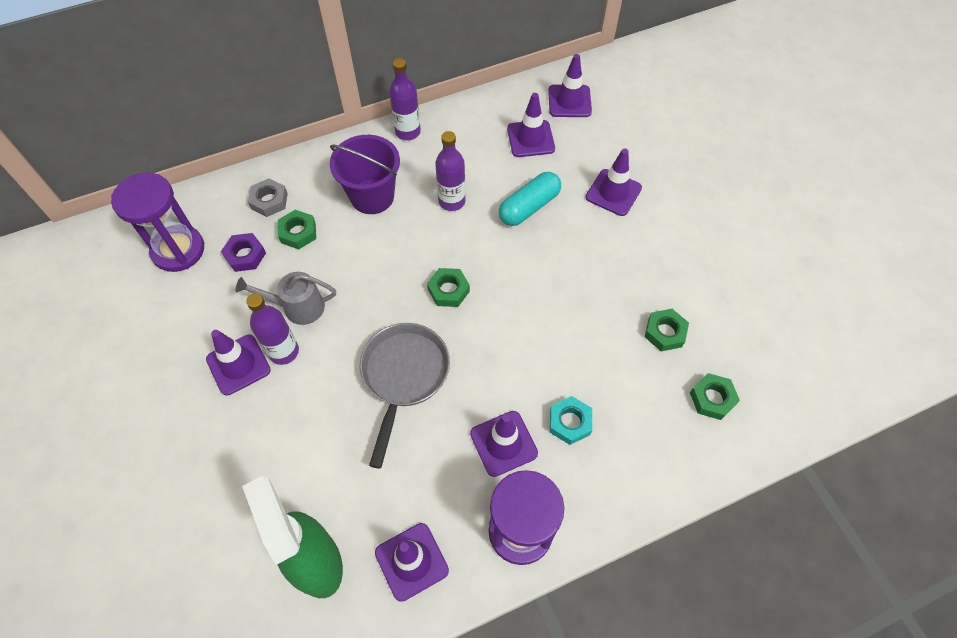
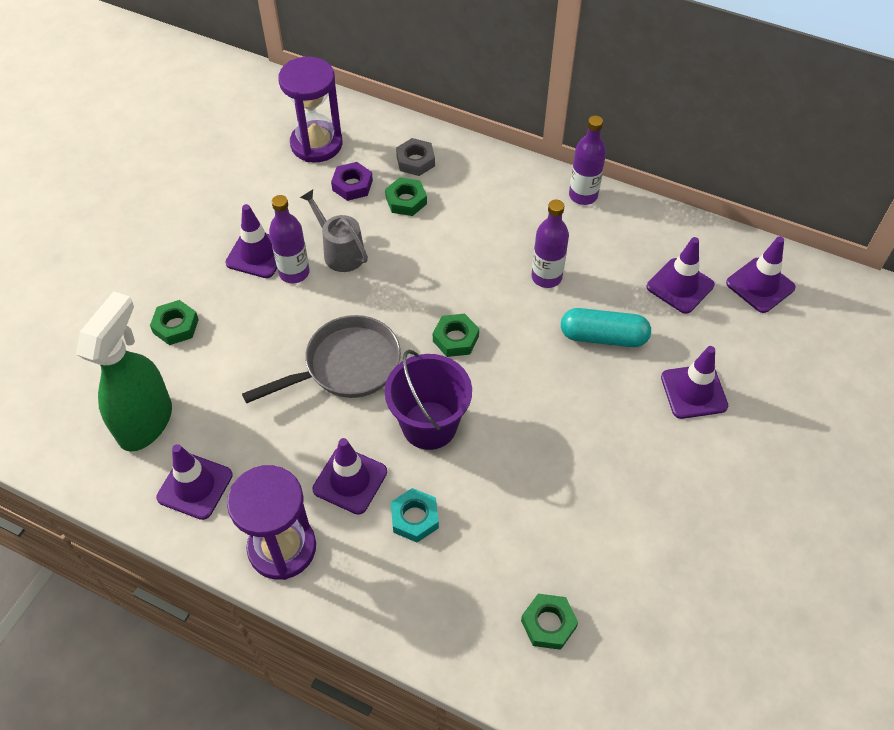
camera: 50 degrees right, 5 degrees down
purple bucket [330,135,400,214] -> purple bucket moved to [385,350,472,450]
green nut [644,309,689,351] -> green nut moved to [150,300,199,345]

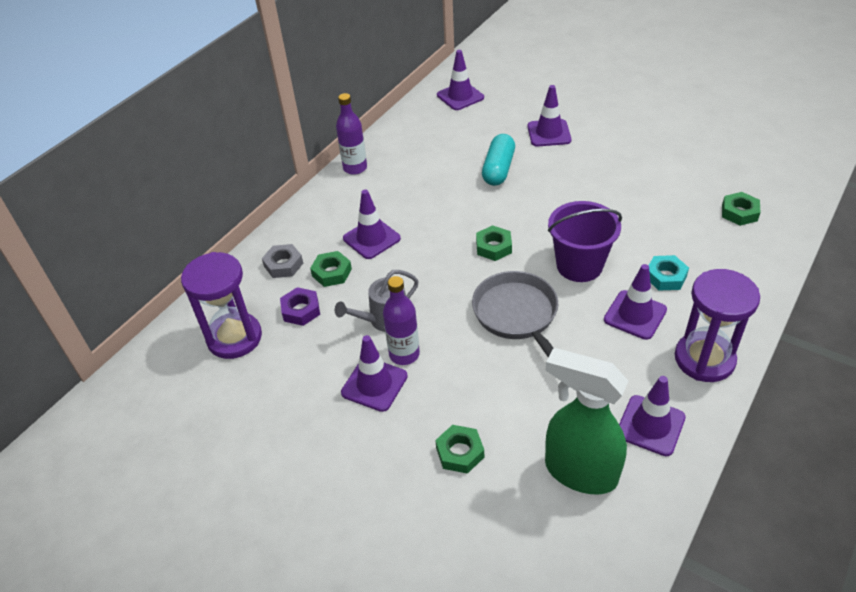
camera: 80 degrees left, 10 degrees down
purple bottle [531,200,569,288] -> none
purple traffic cone [647,237,714,314] -> purple traffic cone moved to [343,189,401,259]

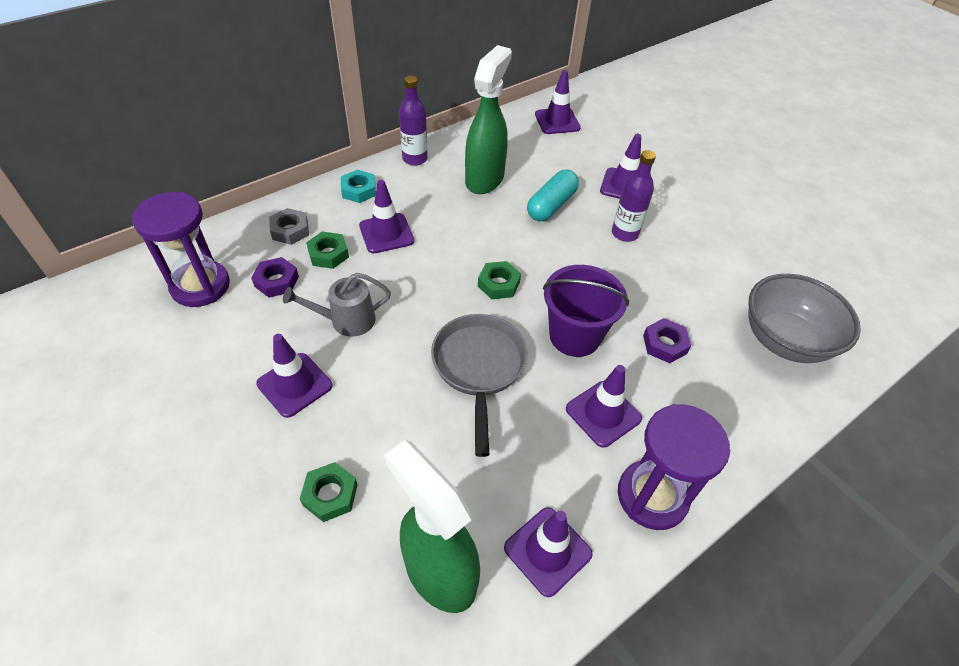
camera: 15 degrees right, 5 degrees up
purple bottle [383,276,420,365] -> purple bottle moved to [612,150,656,242]
turquoise nut [649,255,689,291] -> turquoise nut moved to [341,170,376,203]
green nut [722,192,761,226] -> grey bowl [748,274,861,363]
none -> green spray bottle [465,45,512,194]
none -> purple nut [643,318,691,363]

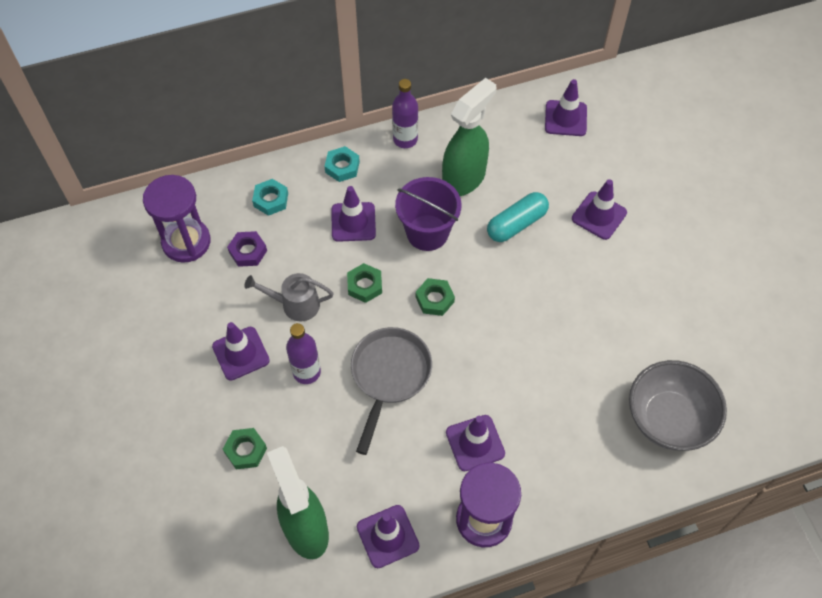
camera: 20 degrees right, 10 degrees up
grey nut [269,208,309,245] -> turquoise nut [252,179,288,216]
green nut [306,231,349,269] -> green nut moved to [347,263,382,303]
purple bucket [543,265,629,357] -> purple bucket moved to [395,177,461,251]
purple bottle [612,150,656,242] -> purple bottle moved to [286,323,321,384]
purple nut [643,318,691,363] -> none

